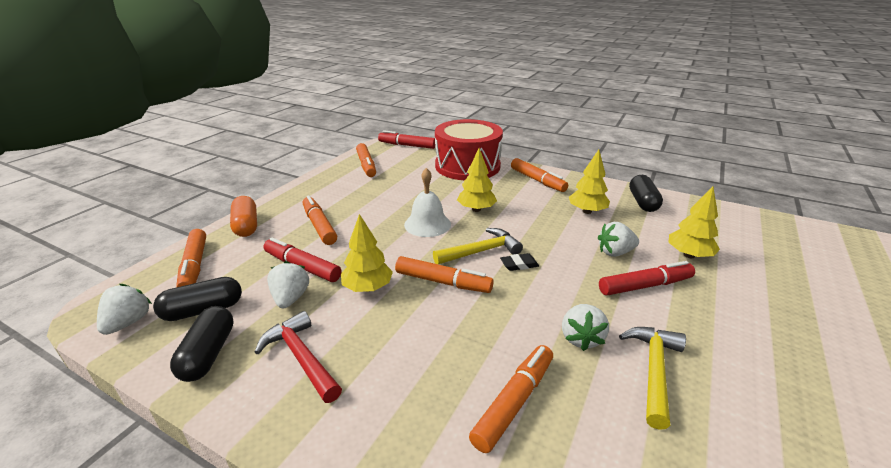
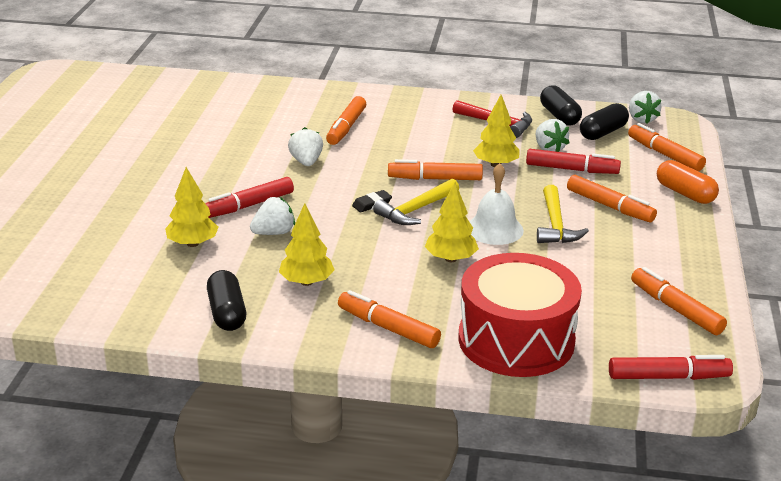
camera: 160 degrees right, 0 degrees up
yellow hammer [619,327,686,430] -> yellow hammer moved to [537,185,589,243]

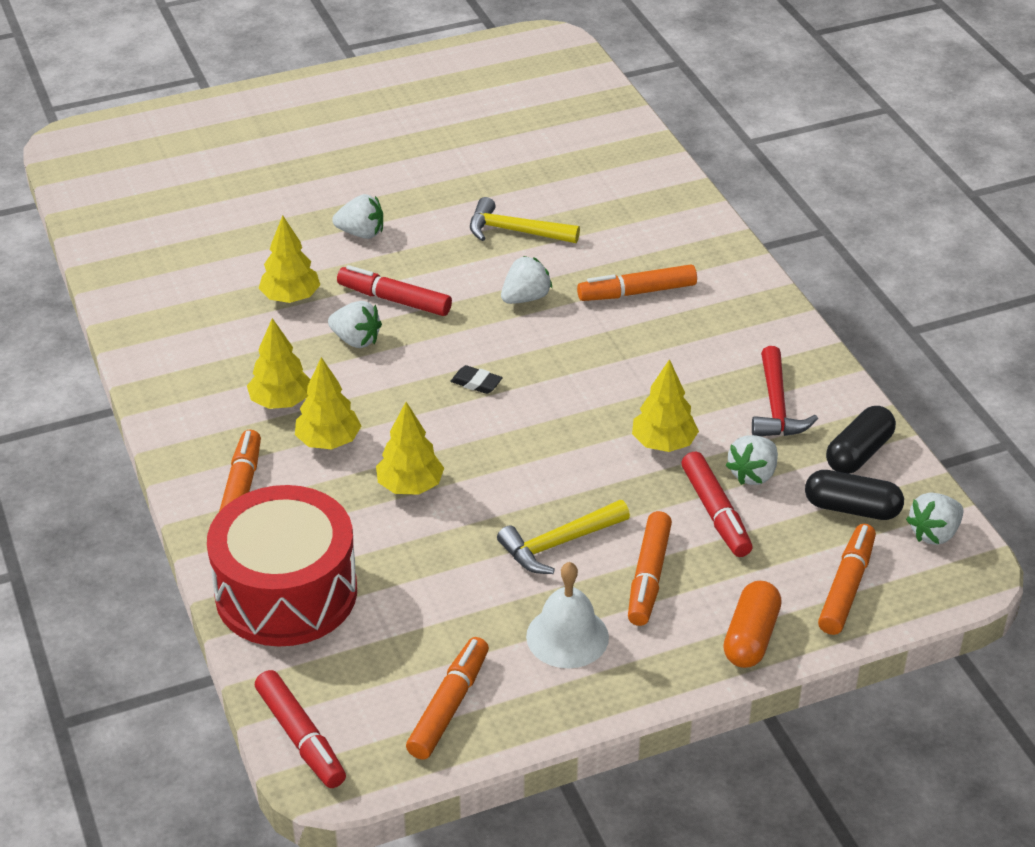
camera: 60 degrees right, 10 degrees up
black capsule [207,270,246,331] -> none
yellow hammer [373,178,459,225] -> yellow hammer moved to [470,197,580,243]
orange marker [388,159,483,180] -> none
white bell [469,163,524,245] -> white bell moved to [526,562,609,668]
none -> yellow tree [295,357,361,449]
none -> white strawberry [332,194,383,239]

